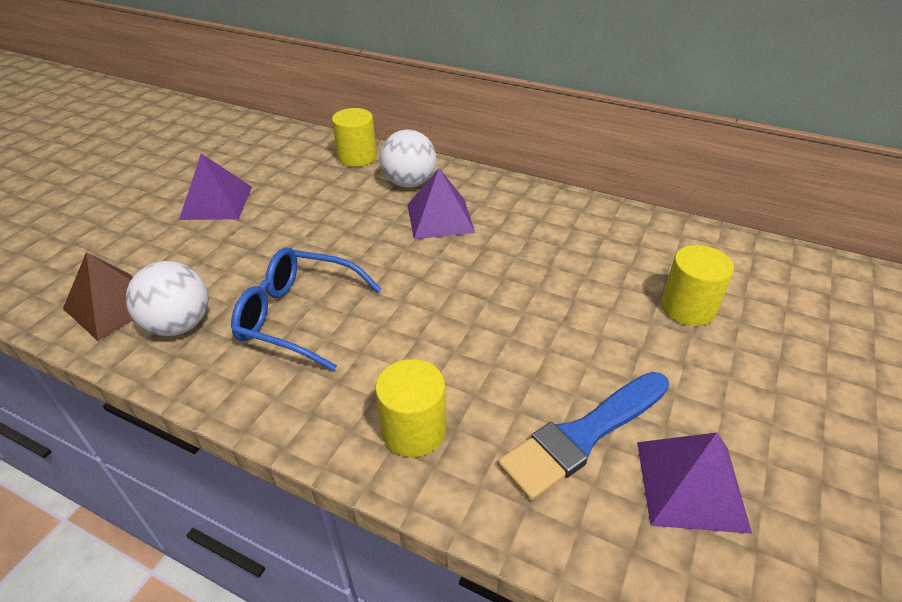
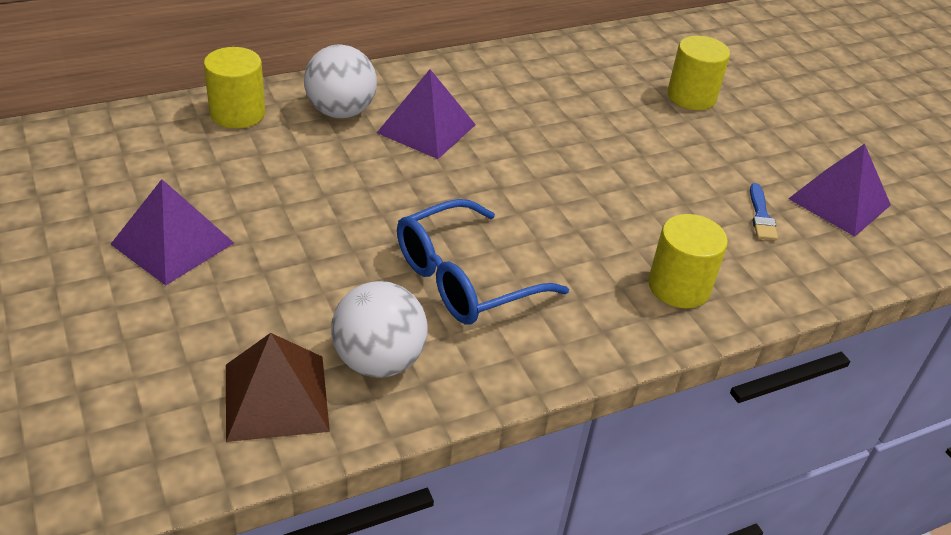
camera: 55 degrees left, 0 degrees up
blue brush [498,372,669,501] -> blue brush [750,183,778,240], size x0.46

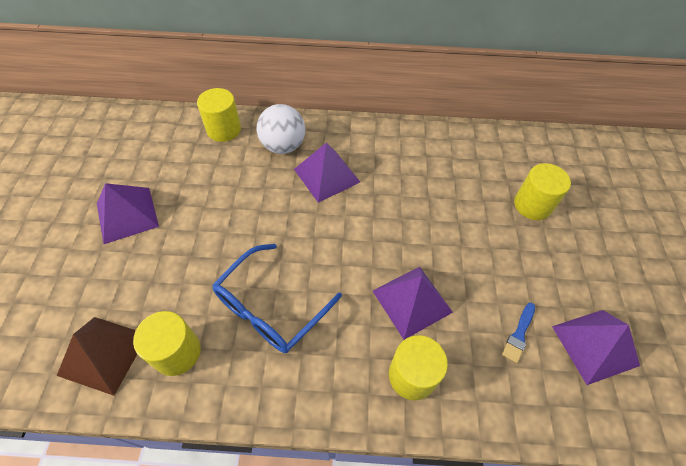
camera: 30 degrees right, 15 degrees up
white ball [331,281,428,378] -> yellow cylinder [133,311,201,376]
blue glasses [397,199,569,325] -> blue glasses turned 45 degrees counterclockwise [212,244,342,353]
none -> purple pyramid [373,267,453,340]

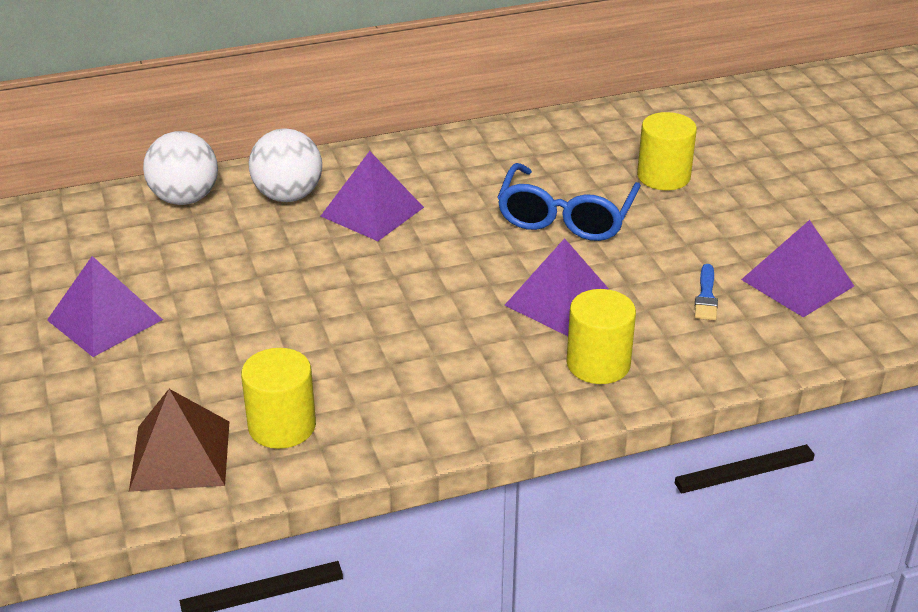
camera: 20 degrees left, 20 degrees down
yellow cylinder [197,88,241,142] -> white ball [143,131,218,205]
blue glasses [212,244,342,353] -> blue glasses moved to [497,163,641,241]

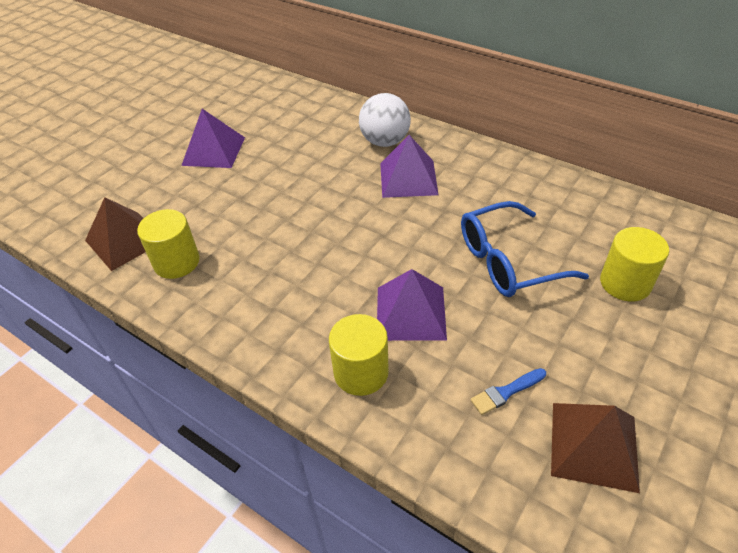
camera: 55 degrees right, 10 degrees up
white ball [143,131,218,205] -> none
purple pyramid [741,220,854,317] -> brown pyramid [551,403,640,493]

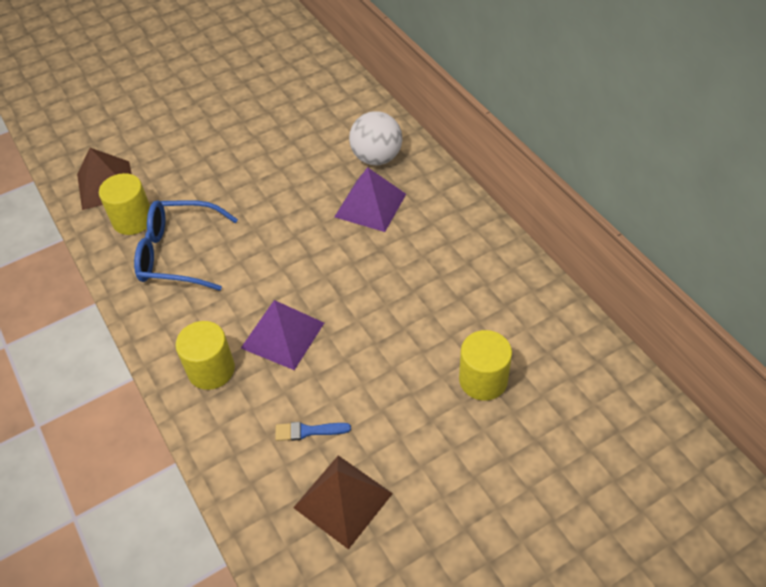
camera: 25 degrees right, 5 degrees up
purple pyramid [181,109,245,168] -> none
blue glasses [461,201,589,297] -> blue glasses moved to [134,200,238,291]

